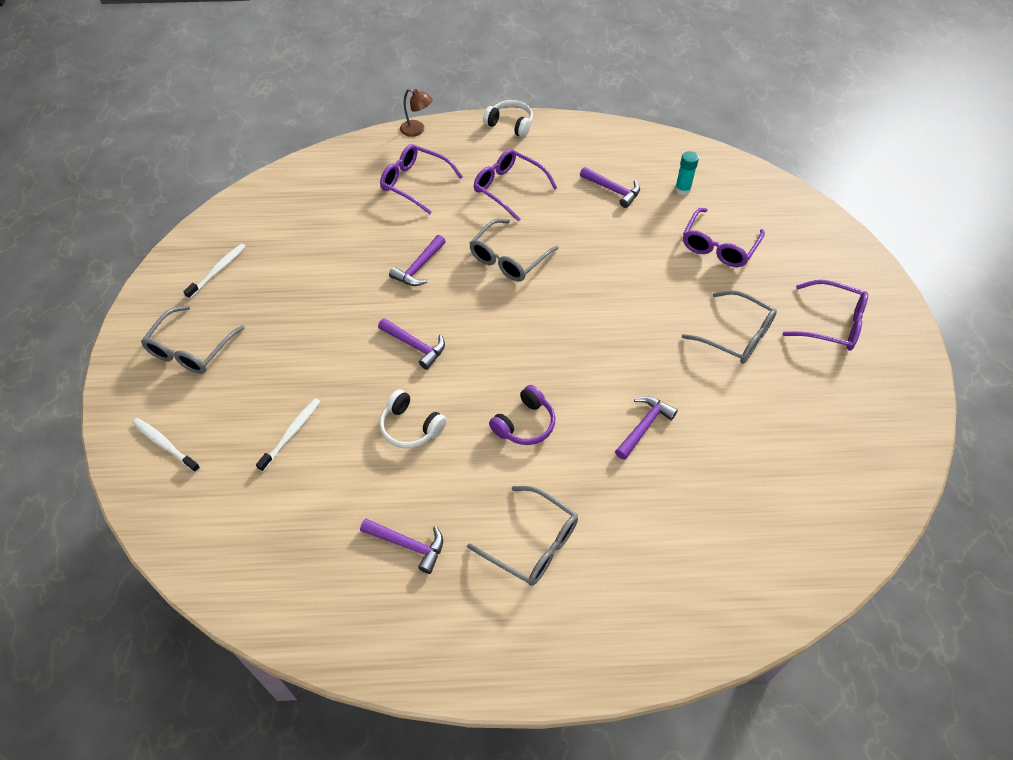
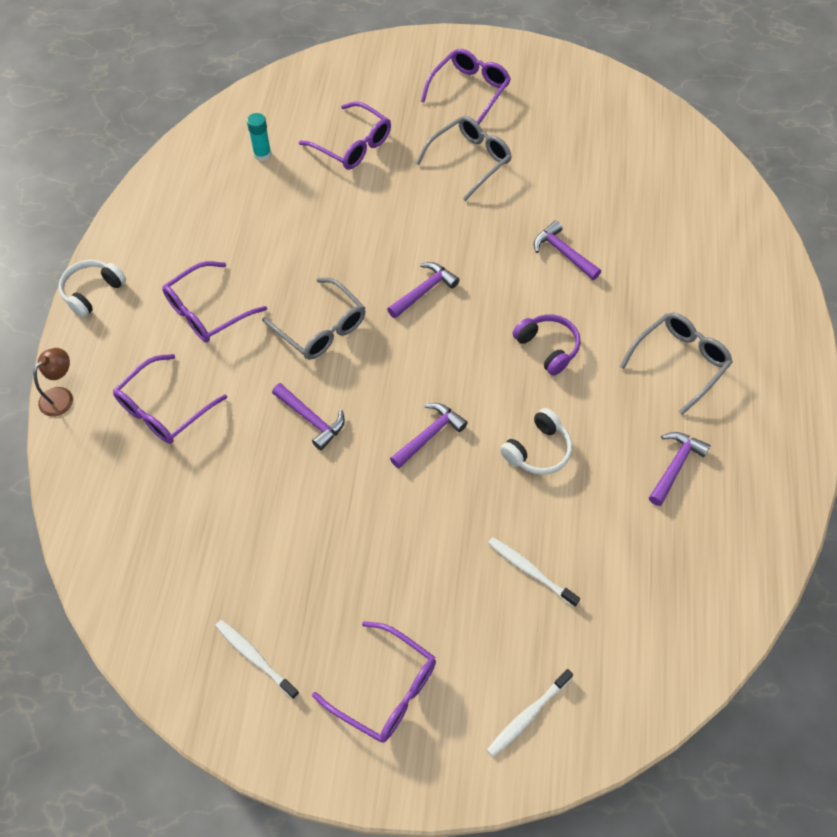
camera: 80 degrees left, 5 degrees up
grey glasses [141,305,245,374] -> purple glasses [312,621,436,743]
purple hammer [580,167,640,208] -> purple hammer moved to [387,262,460,318]

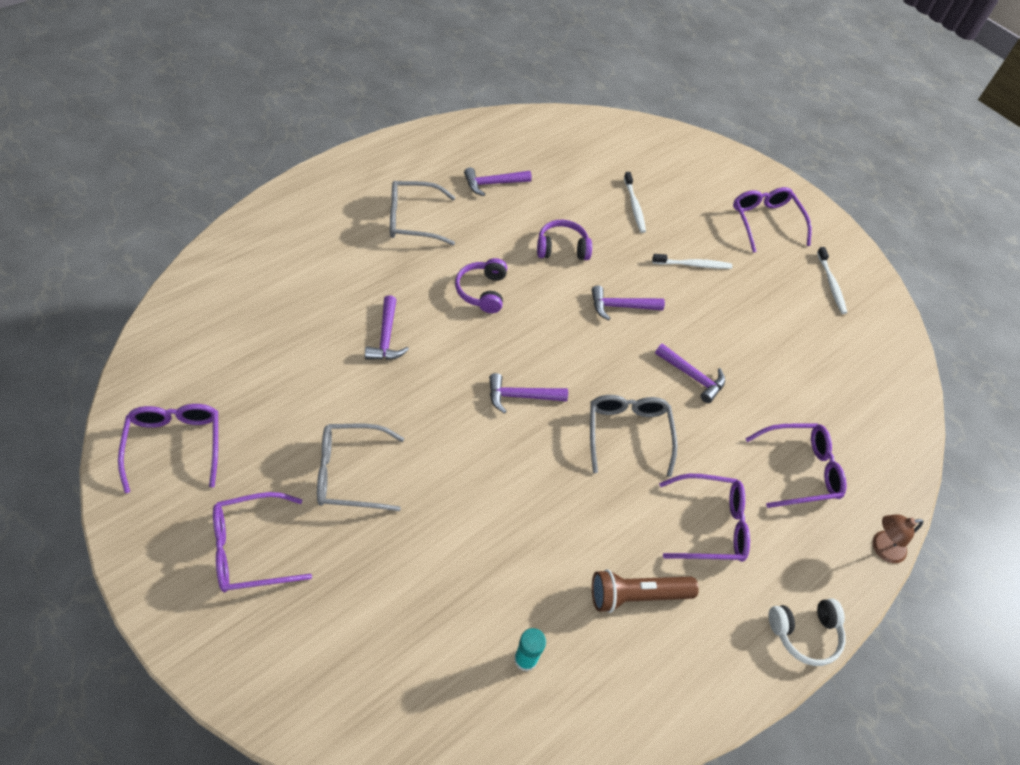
camera: 145 degrees left, 5 degrees down
purple hammer [272,383,345,450] -> purple hammer turned 135 degrees clockwise [655,343,725,403]
purple glasses [299,101,391,169] -> purple glasses moved to [118,404,218,493]
white toothbrush [487,669,573,757] -> white toothbrush moved to [652,254,732,269]
white headphones [500,408,572,475] -> purple headphones [537,220,592,260]
none -> brown flashlight [592,569,699,613]

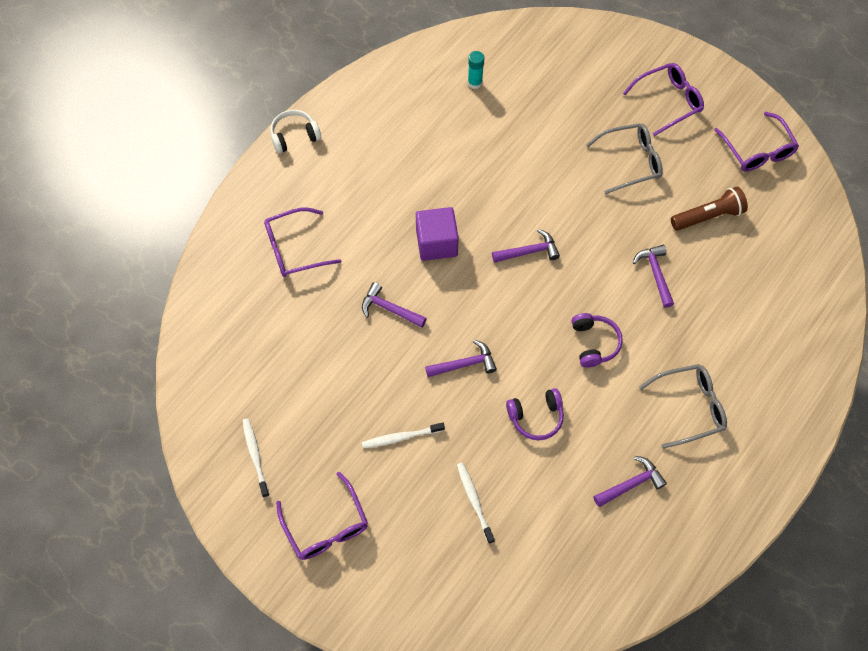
camera: 175 degrees right, 10 degrees up
grey glasses [590,395,677,477] -> purple cube [416,207,459,261]
brown flashlight [592,569,699,613] -> brown flashlight moved to [671,186,748,231]
purple glasses [659,474,750,562] -> none
brown lamp [873,514,923,563] -> none

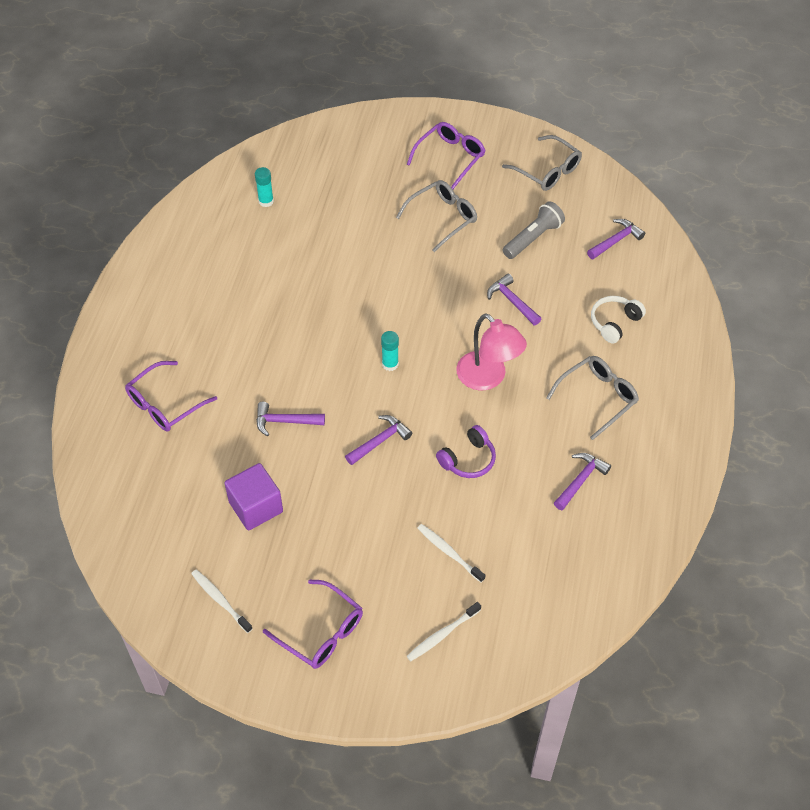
camera: 25 degrees left, 10 degrees down
white headphones [270,110,321,154] -> white headphones moved to [591,296,646,344]
white toothbrush [362,423,445,448] -> white toothbrush moved to [407,602,481,661]
purple cube [416,207,459,261] -> purple cube moved to [225,463,283,530]
purple hammer [492,229,560,263] -> purple hammer moved to [587,219,645,259]
purple headphones [572,313,623,368] -> pink lamp [456,313,527,390]
brown flashlight [671,186,748,231] -> grey flashlight [503,201,565,259]
purple glasses [714,112,799,171] -> grey glasses [502,135,582,191]
none -> turquoise glue stick [381,331,399,371]

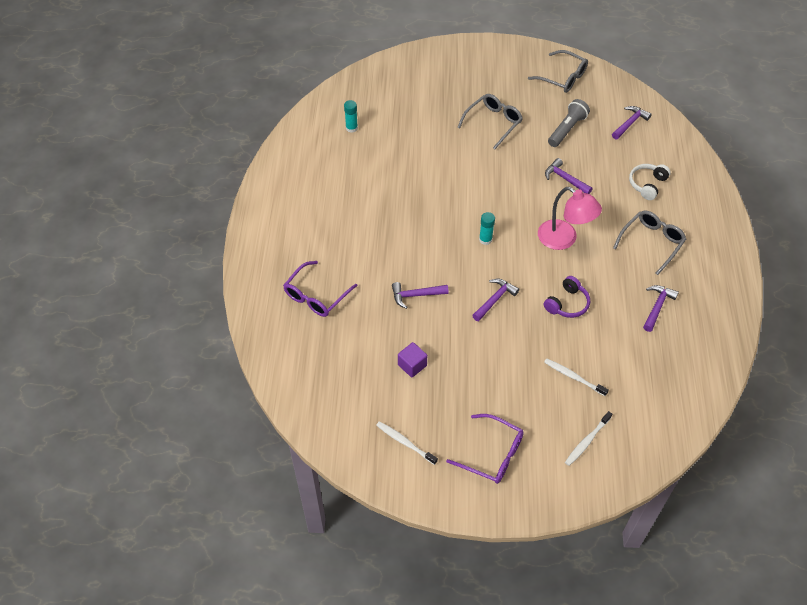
camera: 10 degrees left, 0 degrees up
purple cube [225,463,283,530] -> purple cube [398,342,427,378], size x0.65
purple glasses [406,122,486,189] -> none

